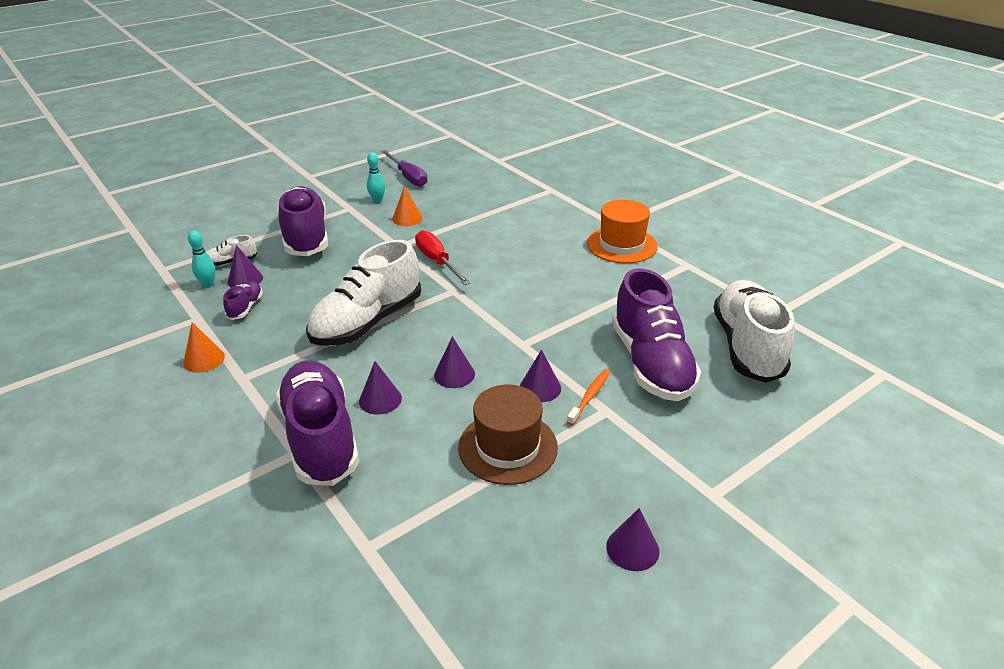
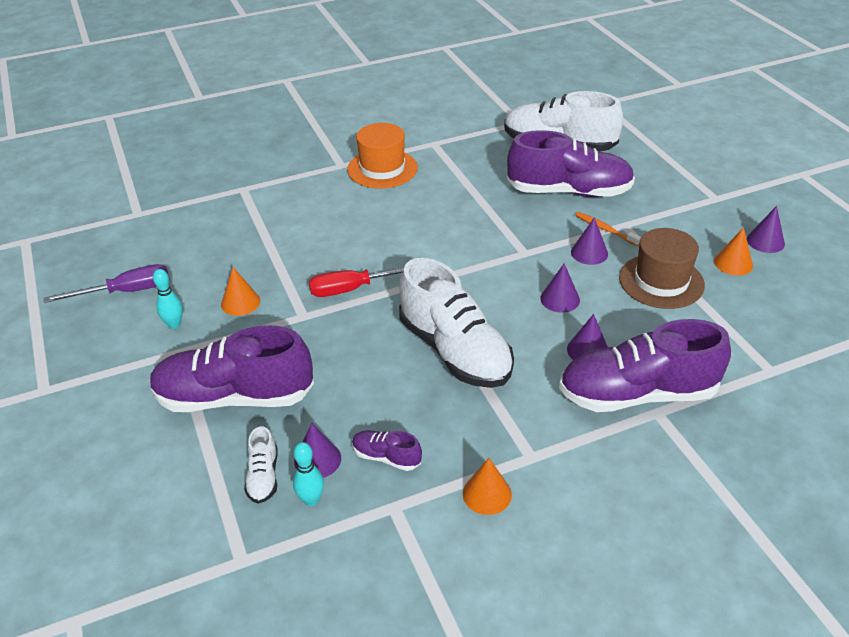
camera: 75 degrees left, 5 degrees up
none -> orange cone [714,227,753,276]

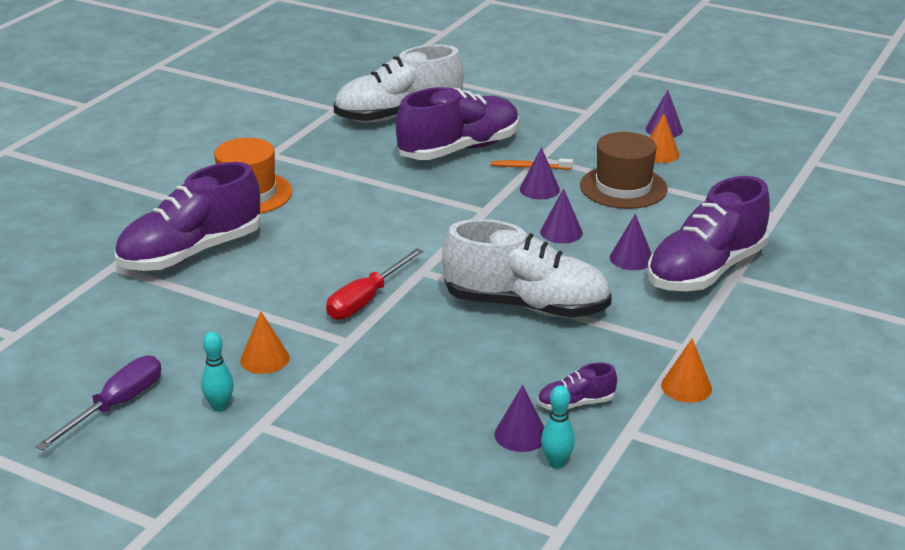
camera: 40 degrees left, 10 degrees down
purple shoe [150,325,314,412] -> purple shoe moved to [114,162,261,271]
white shoe [244,426,278,504] -> none

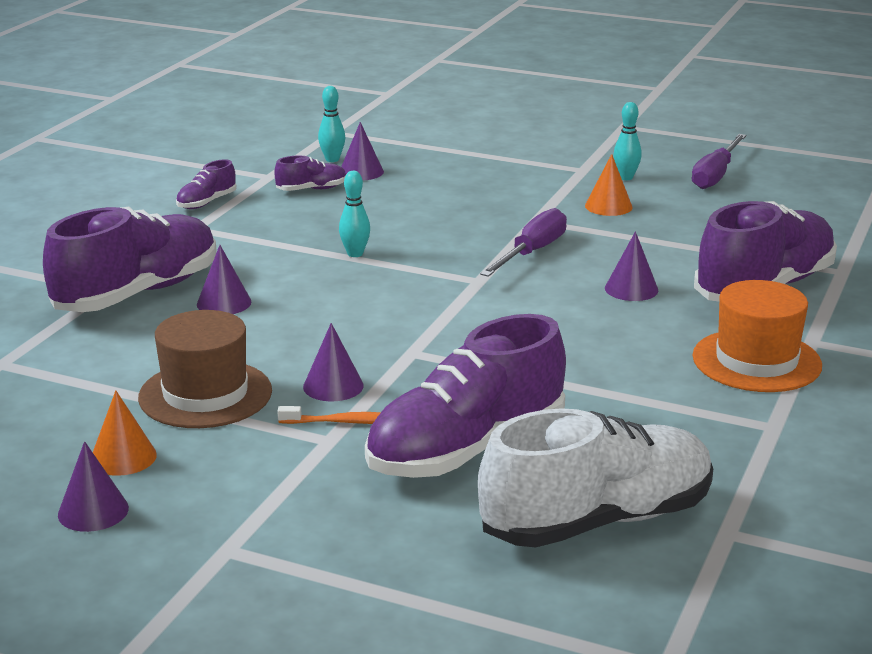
camera: 175 degrees right, 5 degrees down
red screwdriver [326,248,423,320] -> purple screwdriver [480,208,567,277]
white shoe [442,219,612,317] -> turquoise bowling pin [339,171,370,257]
purple cone [540,189,583,244] -> purple cone moved to [605,231,658,301]
orange cone [661,338,712,403] -> purple shoe [176,159,237,209]

